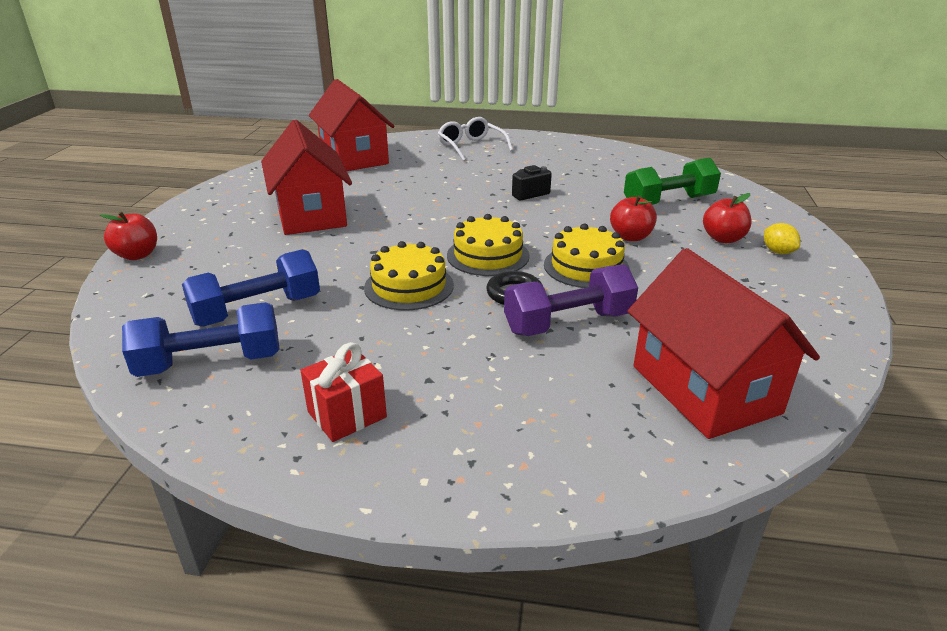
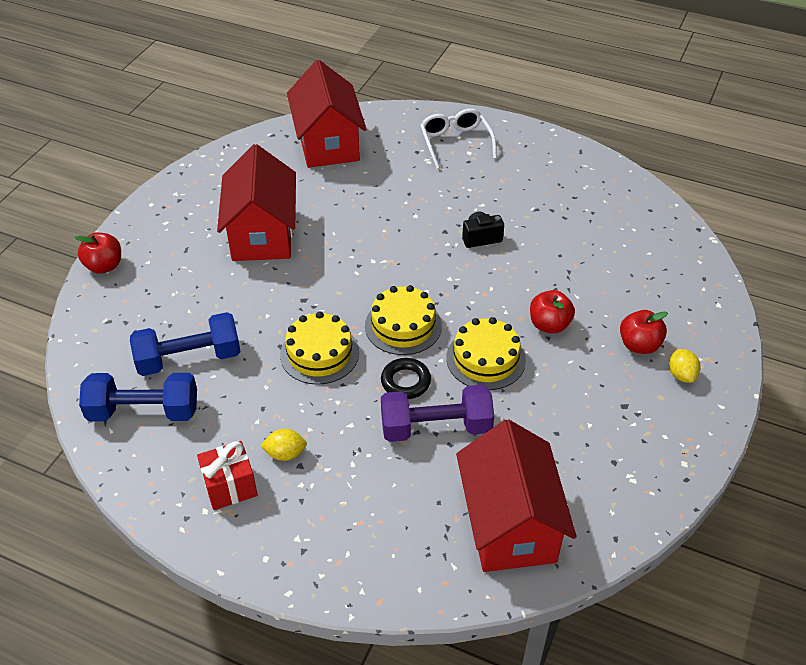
camera: 15 degrees right, 15 degrees up
green dumbbell [624,158,721,205] -> none
none -> yellow lemon [260,429,307,461]

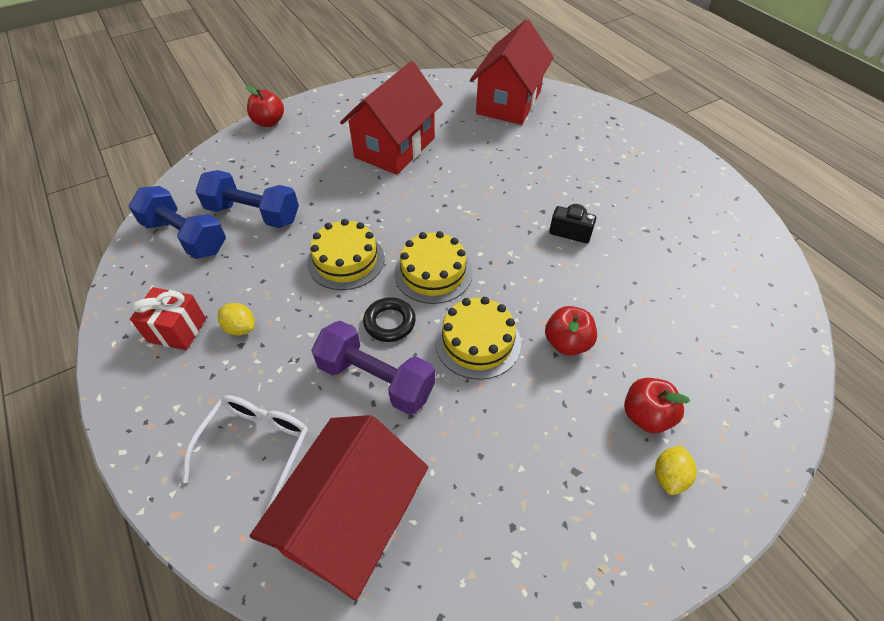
camera: 35 degrees right, 5 degrees up
white glasses [420,108,497,169] -> white glasses moved to [182,395,309,514]

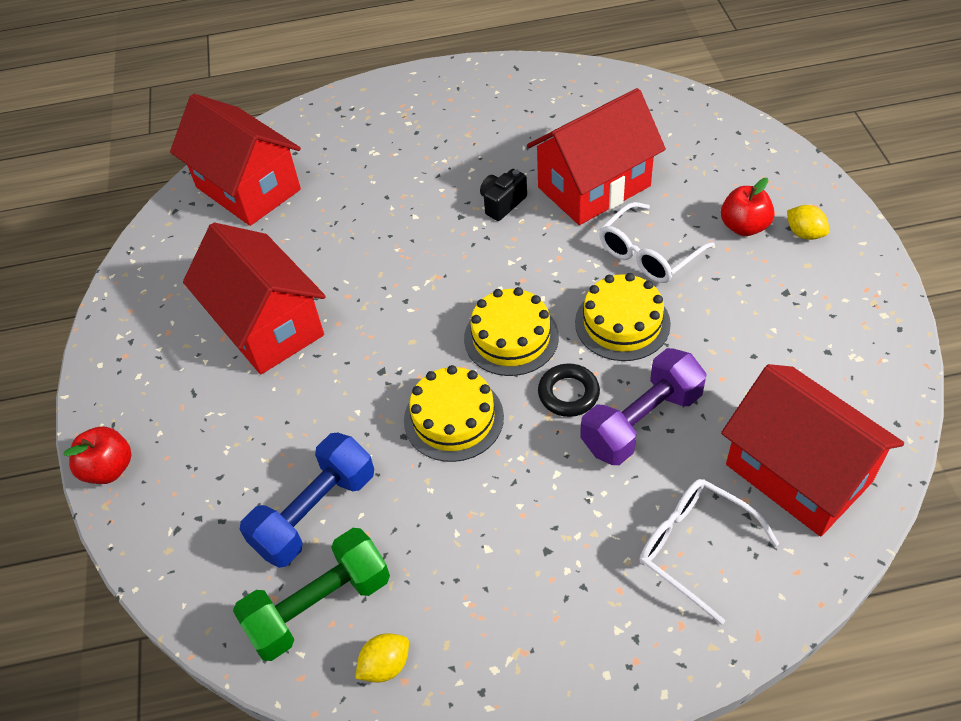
camera: 65 degrees left, 0 degrees up
blue dumbbell [129,186,226,259] -> green dumbbell [233,528,390,661]
red gift [130,287,206,350] -> none
yellow lemon [218,303,255,336] -> yellow lemon moved to [355,633,409,683]
red apple [545,306,597,356] -> white glasses [599,202,715,283]
none -> red house [527,88,666,225]

